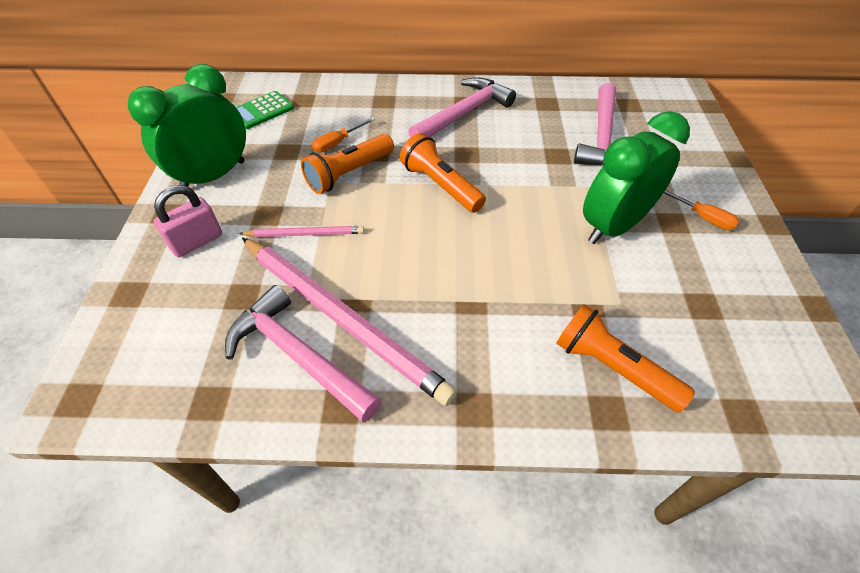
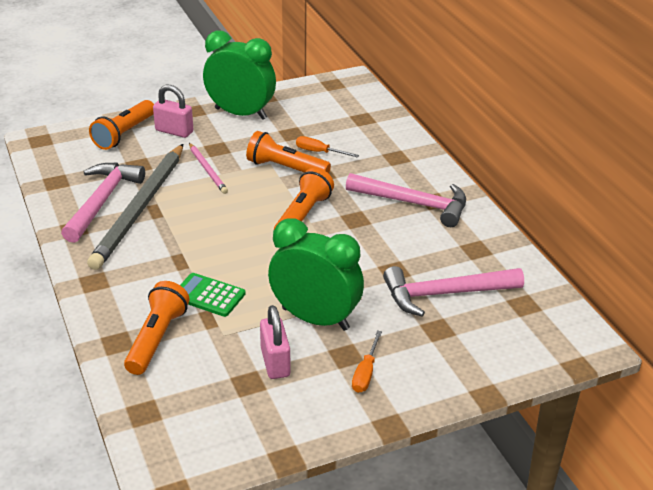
camera: 65 degrees right, 15 degrees down
green calculator [236,91,294,129] -> green calculator moved to [180,273,246,317]
pink pencil [242,238,457,406] -> grey pencil [87,144,183,270]
none -> orange flashlight [89,100,154,150]
none -> pink padlock [260,305,290,379]

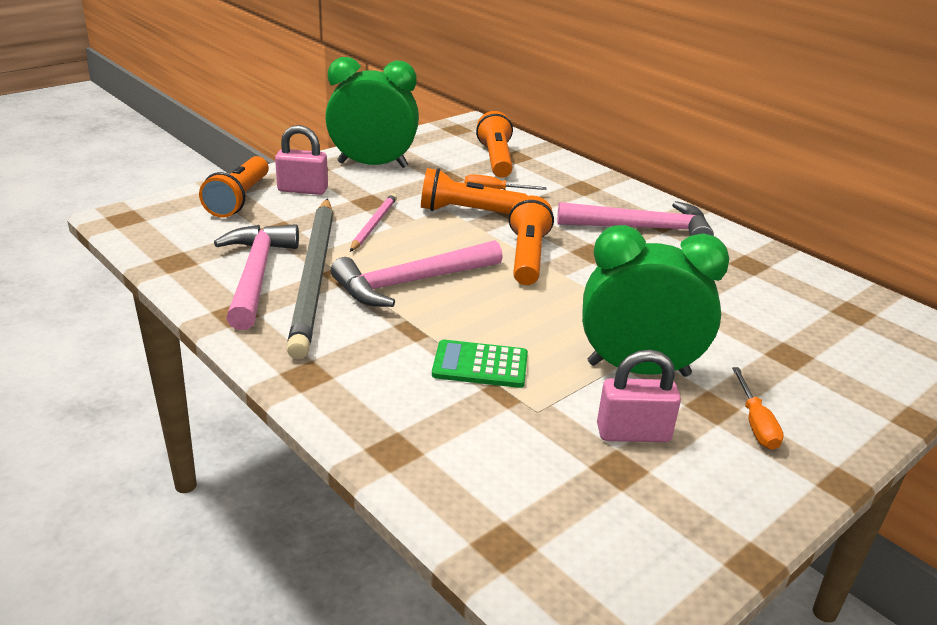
camera: 20 degrees left, 5 degrees down
orange flashlight [124,281,189,375] -> orange flashlight moved to [476,111,513,178]
pink pencil [189,143,228,194] -> pink pencil turned 120 degrees counterclockwise [350,193,397,252]
pink padlock [260,305,290,379] -> pink padlock turned 60 degrees counterclockwise [597,350,681,442]
pink hammer [383,266,524,317] -> pink hammer moved to [331,240,503,307]

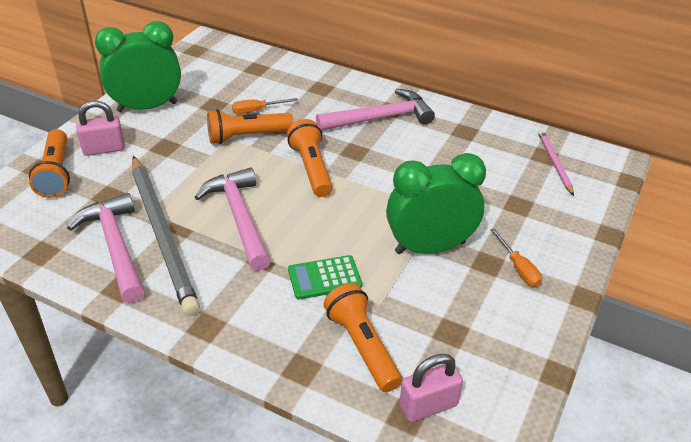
camera: 20 degrees left, 10 degrees up
pink hammer [331,240,503,307] -> pink hammer turned 120 degrees clockwise [194,167,271,271]
pink pencil [350,193,397,252] -> pink pencil moved to [538,130,574,196]
orange flashlight [476,111,513,178] -> orange flashlight moved to [324,283,402,392]
pink padlock [597,350,681,442] -> pink padlock moved to [399,354,463,422]

